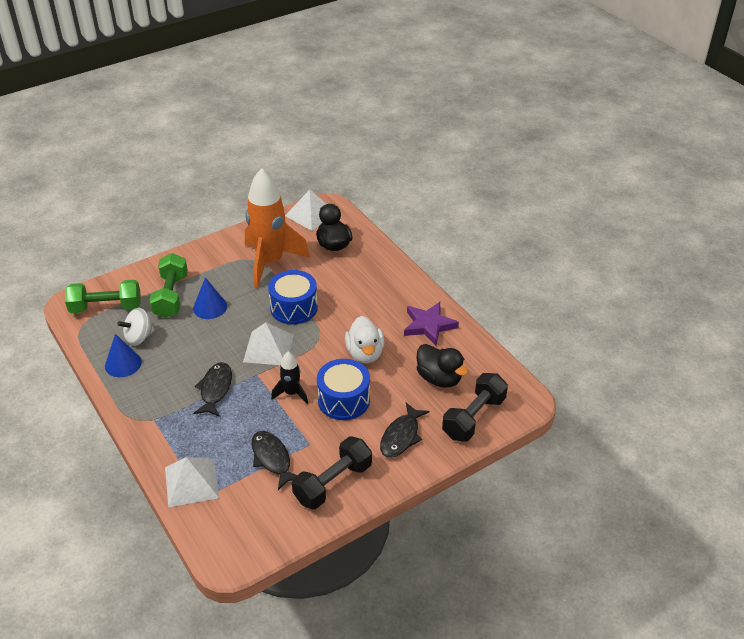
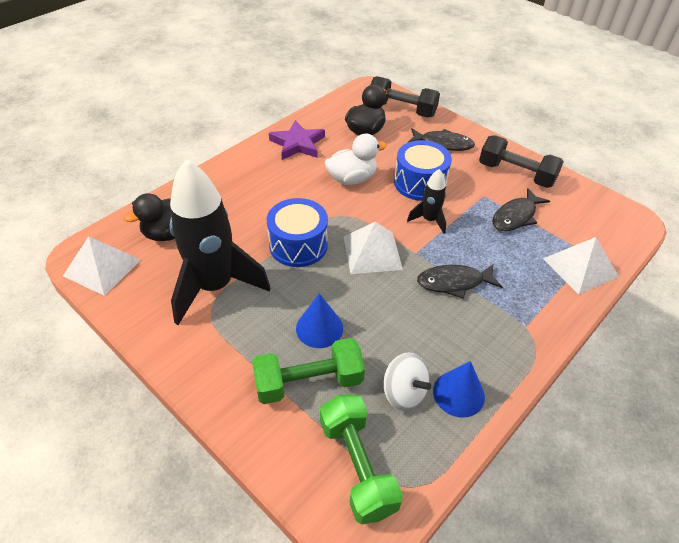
camera: 105 degrees left, 5 degrees up
orange rocket [245,168,310,289] -> black rocket [170,160,270,325]

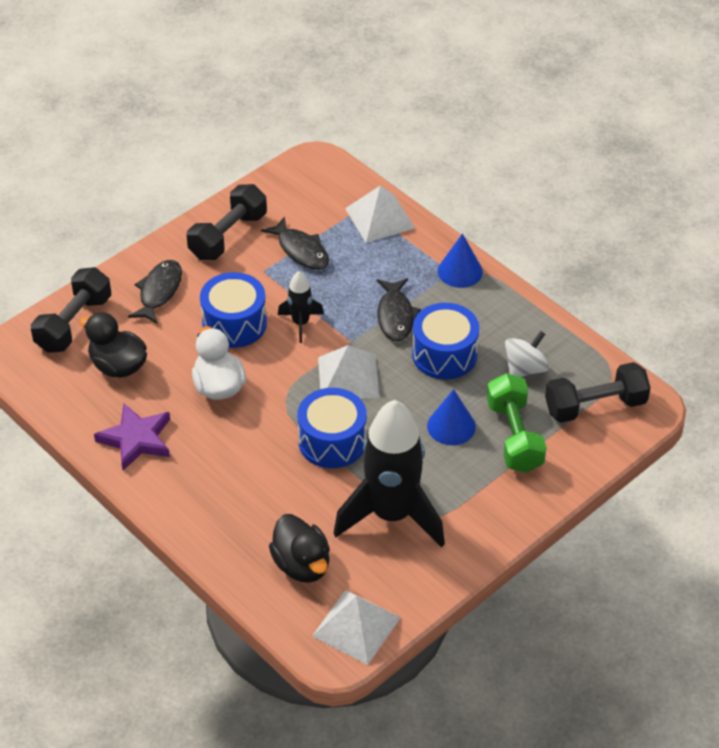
camera: 85 degrees left, 0 degrees up
green dumbbell [320,394,403,525] -> black dumbbell [545,362,651,423]
blue cone [433,361,485,418] -> blue cone moved to [438,234,483,288]
none -> blue drum [412,303,479,379]

